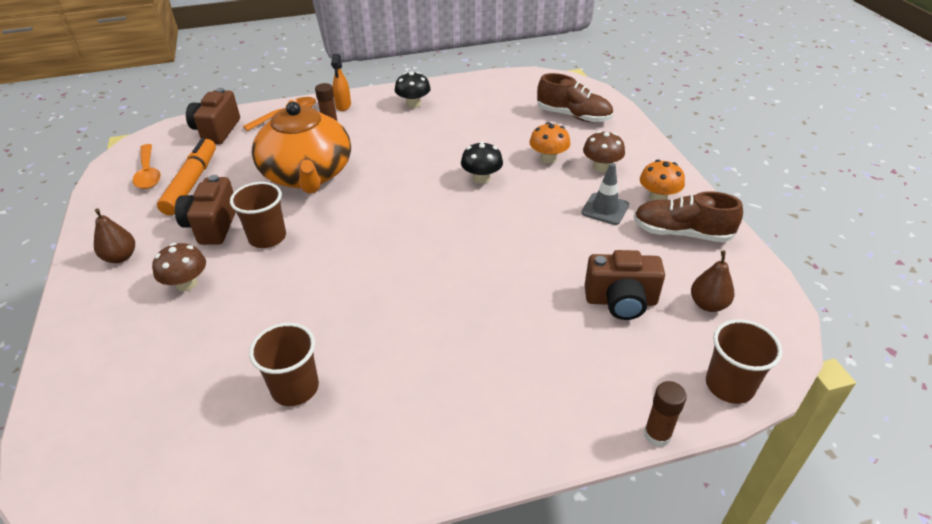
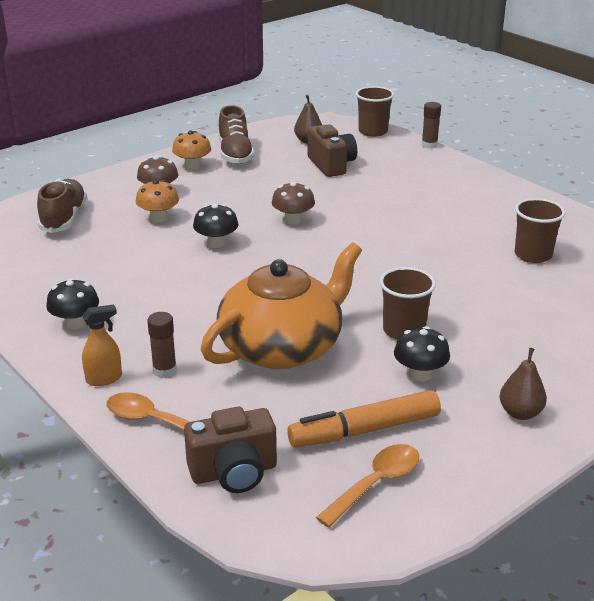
camera: 115 degrees left, 10 degrees down
brown mushroom [152,243,206,291] -> brown mushroom moved to [272,182,315,225]
brown camera [175,175,236,245] -> black mushroom [394,326,450,381]
grey traffic cone [581,163,629,225] -> none

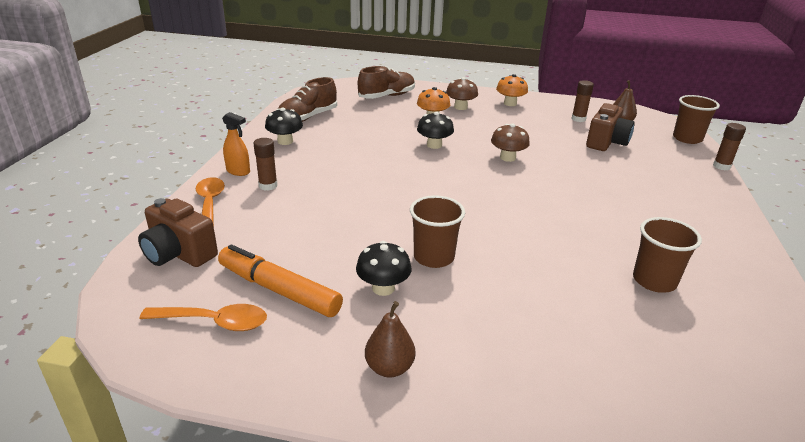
camera: 50 degrees right, 0 degrees up
orange teapot [201,243,362,369] -> none
brown shoe [218,105,254,164] -> brown shoe moved to [278,77,337,122]
none -> brown glue stick [572,80,594,122]

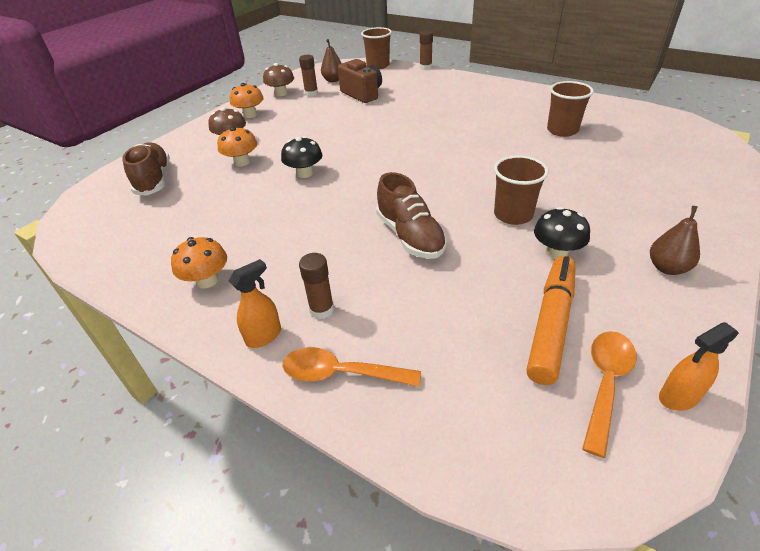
camera: 65 degrees left, 10 degrees up
brown camera [138,198,218,267] -> none
orange marker [218,244,343,317] -> orange marker turned 150 degrees clockwise [526,256,576,385]
black mushroom [265,108,303,145] -> orange mushroom [171,237,227,288]
brown shoe [278,77,337,122] -> brown shoe moved to [376,172,447,259]
brown mushroom [491,123,530,162] -> brown mushroom moved to [263,63,294,96]
none -> orange spray bottle [659,322,739,411]

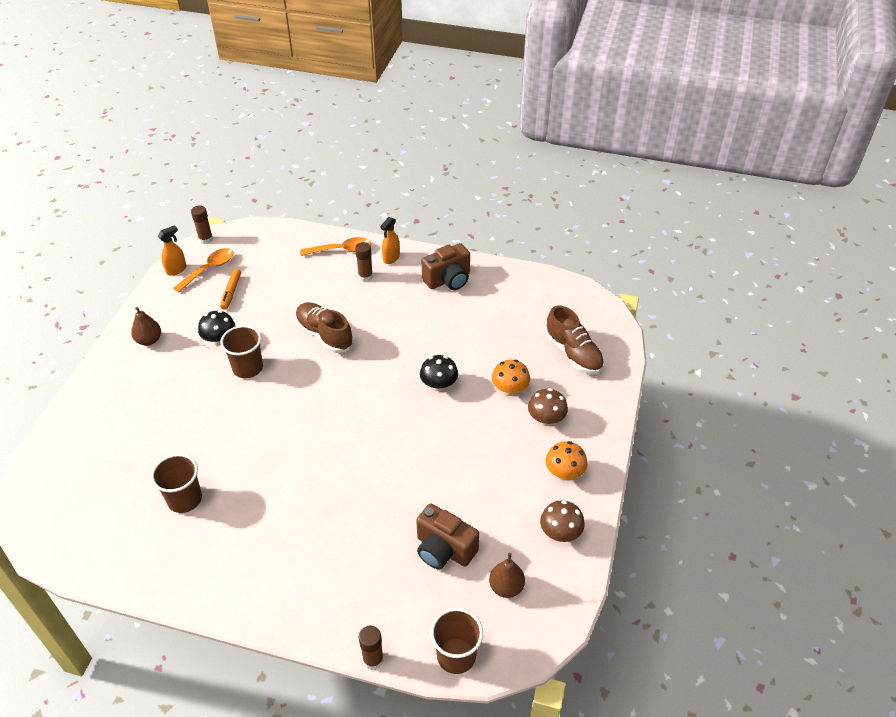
camera: 160 degrees right, 5 degrees up
orange mushroom [171,237,227,288] -> brown camera [422,243,470,290]
brown glue stick [299,55,318,97] -> brown glue stick moved to [191,205,213,244]
orange marker [526,256,576,385] -> orange marker [220,269,241,310], size x0.57
orange spoon [582,331,636,458] -> orange spoon turned 150 degrees counterclockwise [174,248,234,292]

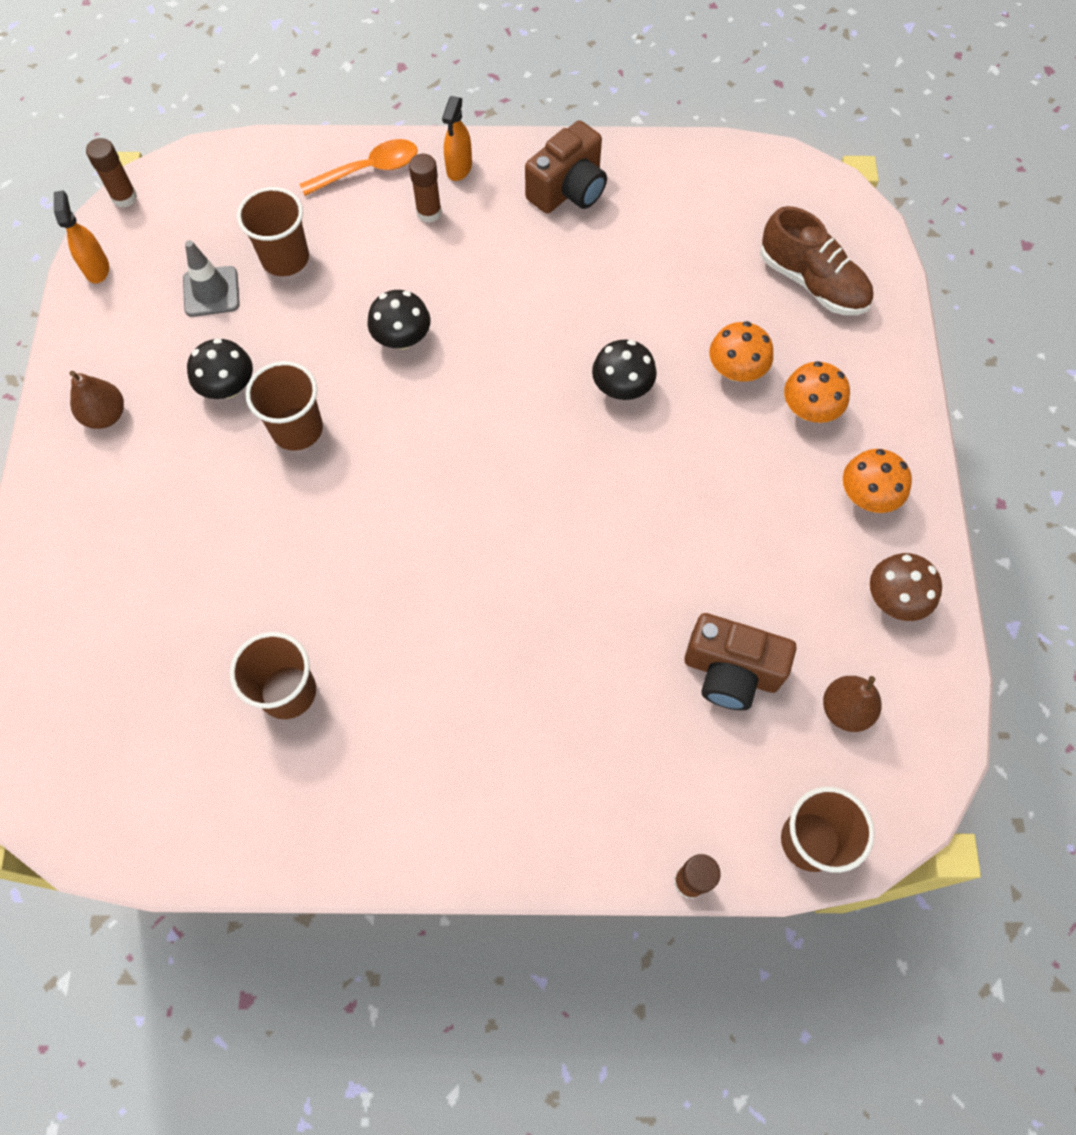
camera: 15 degrees left, 20 degrees up
orange spray bottle [158,225,186,276] -> orange spray bottle turned 45 degrees counterclockwise [54,190,109,283]
orange spoon [174,248,234,292] -> none
orange marker [220,269,241,310] -> grey traffic cone [183,240,240,317]
brown shoe [295,302,354,353] -> black mushroom [367,290,430,349]
brown mushroom [528,388,568,426] -> orange mushroom [784,361,850,423]
none -> brown cup [237,187,309,276]

